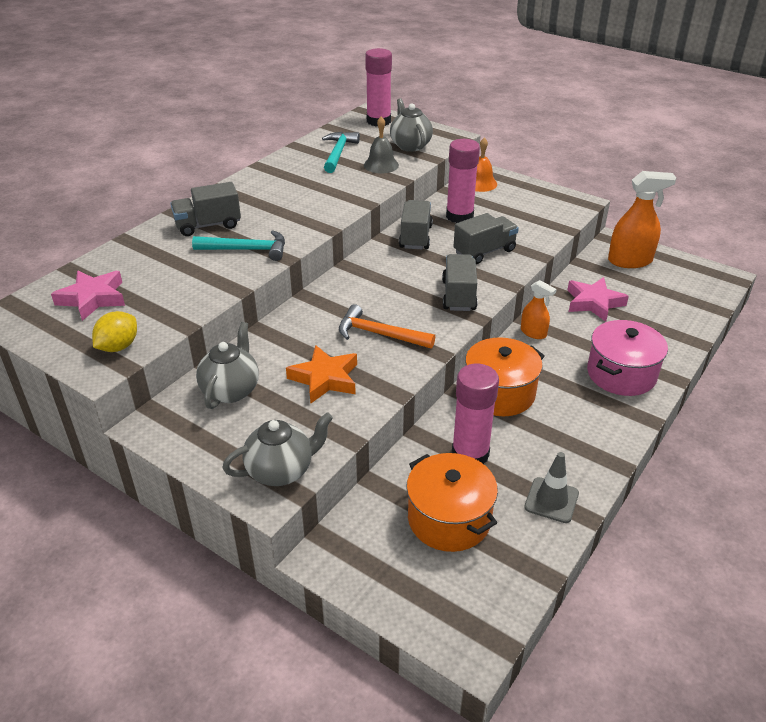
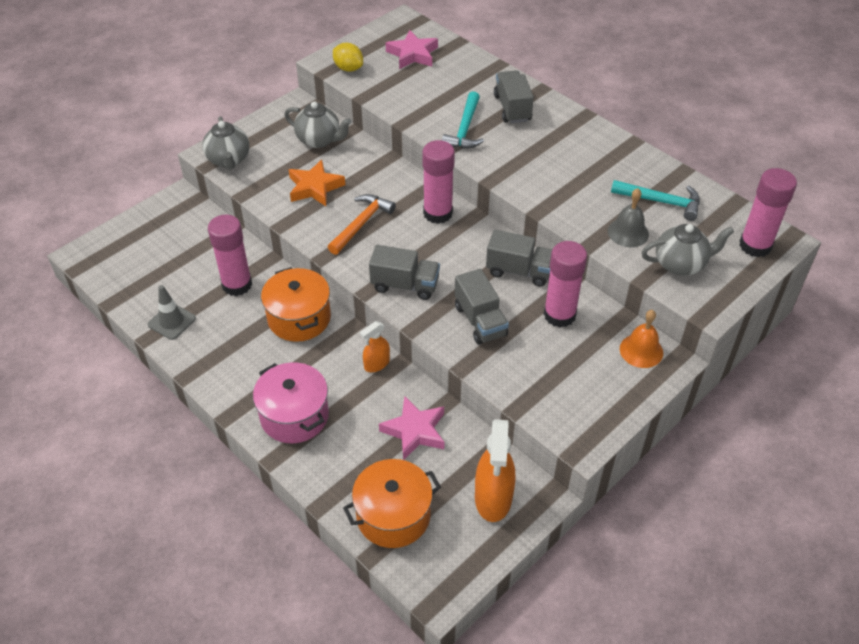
camera: 100 degrees right, 10 degrees up
orange pot [406,453,498,552] -> orange pot moved to [343,459,441,548]
none -> pink glue stick [423,140,455,224]

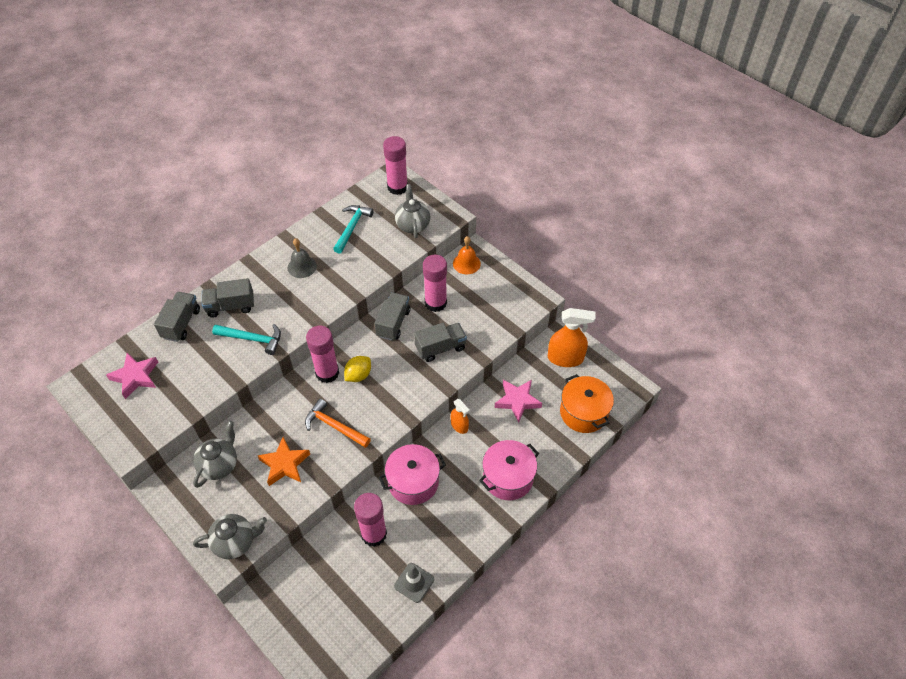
camera: 90 degrees left, 5 degrees up
orange pot [261,267,331,342] -> pink pot [379,444,446,505]
yellow lemon [333,43,363,72] -> yellow lemon moved to [344,356,371,382]
grey truck [369,245,440,300] -> grey truck moved to [154,292,200,342]
grey bell [608,188,649,247] -> grey bell moved to [288,238,317,278]

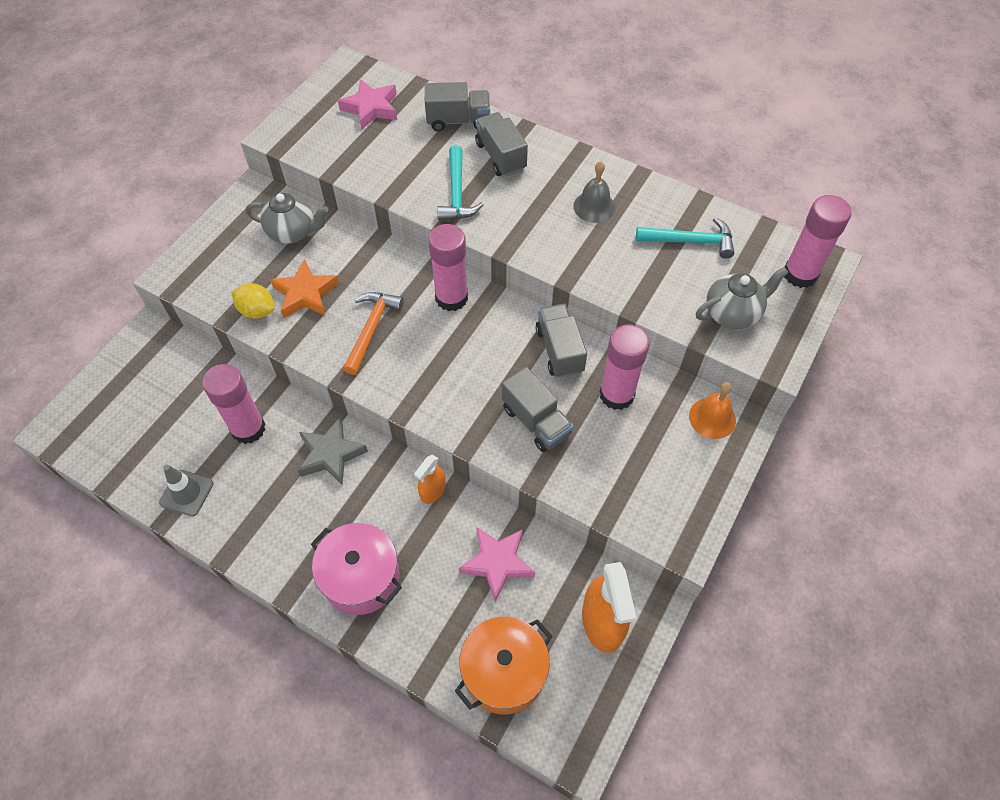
camera: 75 degrees right, 5 degrees up
grey teapot [193,514,267,559] -> none
yellow lemon [344,356,371,382] -> yellow lemon moved to [232,283,275,319]
grey truck [375,292,410,341] -> grey truck turned 105 degrees counterclockwise [536,304,587,378]
pink pot [379,444,446,505] -> grey star [298,417,368,485]

